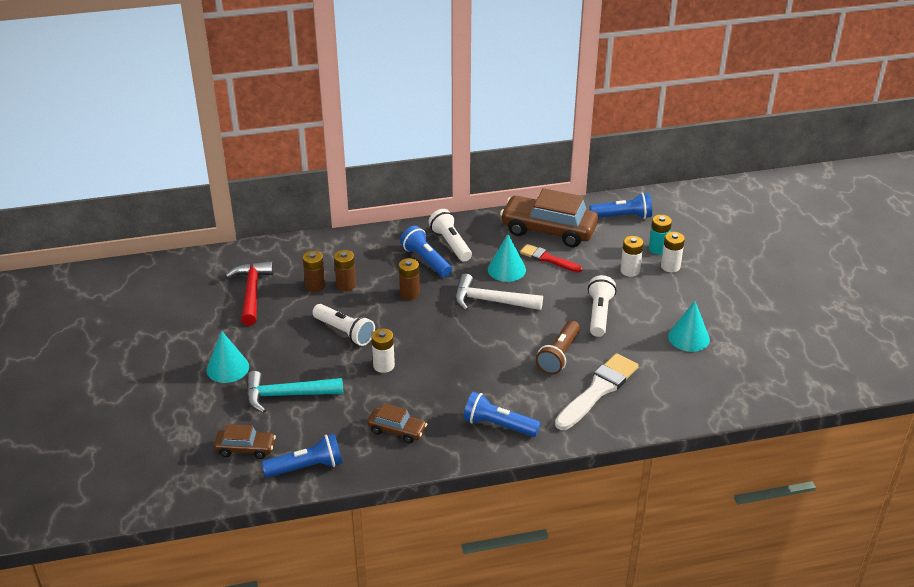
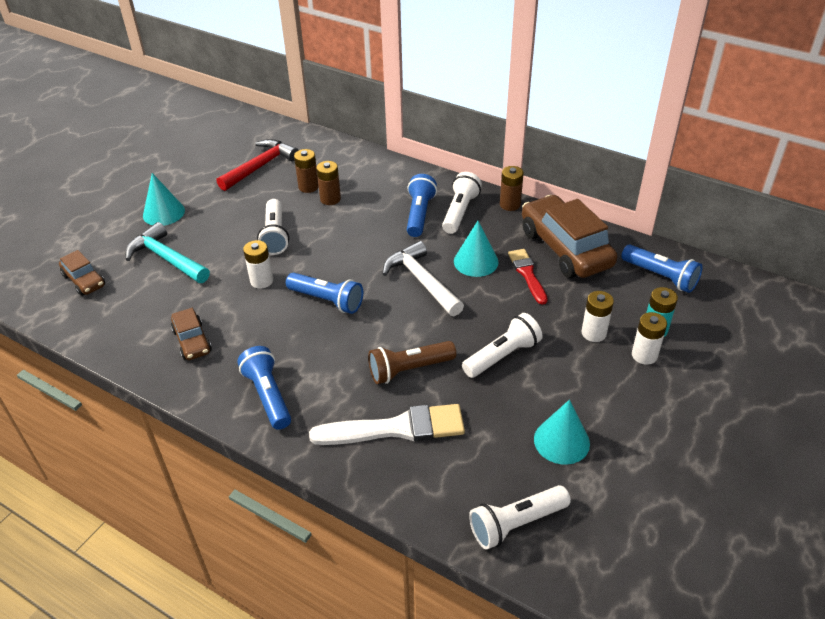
camera: 45 degrees right, 5 degrees up
blue flashlight [262,434,342,478] -> blue flashlight moved to [286,273,363,314]
brown battery [399,258,420,300] -> brown battery moved to [500,166,524,211]
none -> white flashlight [469,485,571,550]

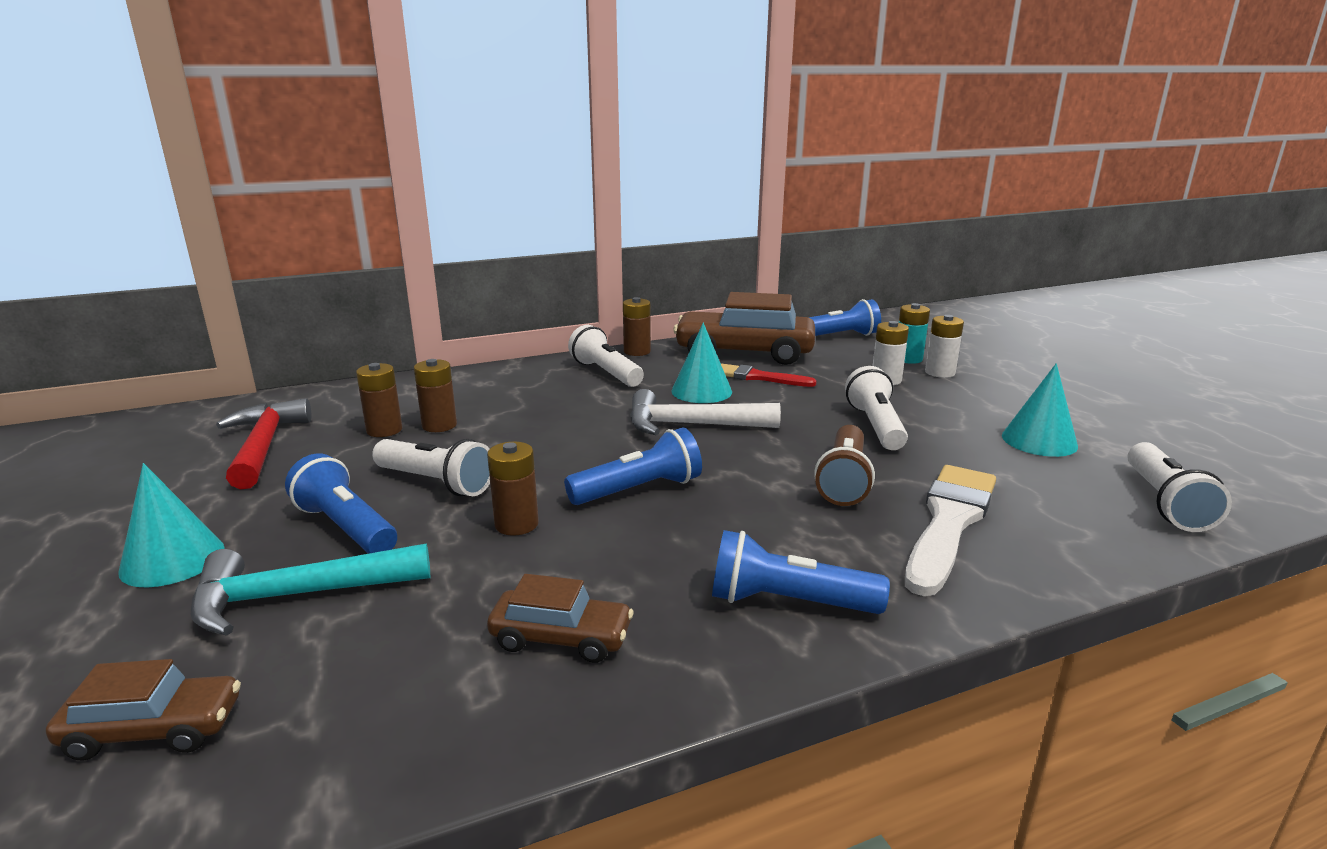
camera: 55 degrees left, 20 degrees down
white battery [243,240,273,289] -> brown battery [487,442,539,536]
blue flashlight [407,174,437,237] -> blue flashlight moved to [285,453,397,554]

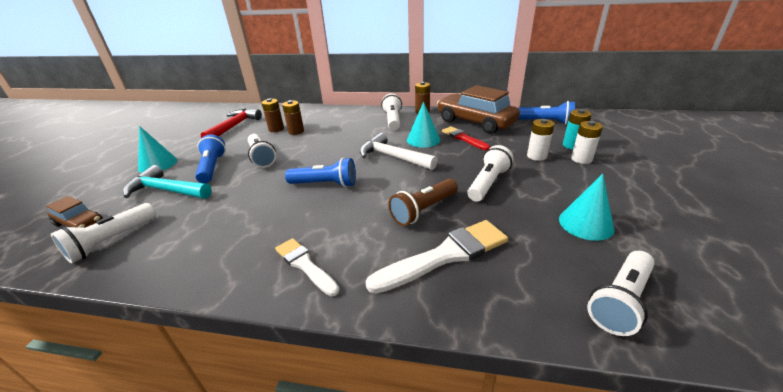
camera: 35 degrees right, 10 degrees up
brown battery [487,442,539,536] -> none
brown car [487,574,634,663] -> none
blue flashlight [712,530,890,614] -> white brush [275,238,339,296]
none -> white flashlight [51,203,156,263]

